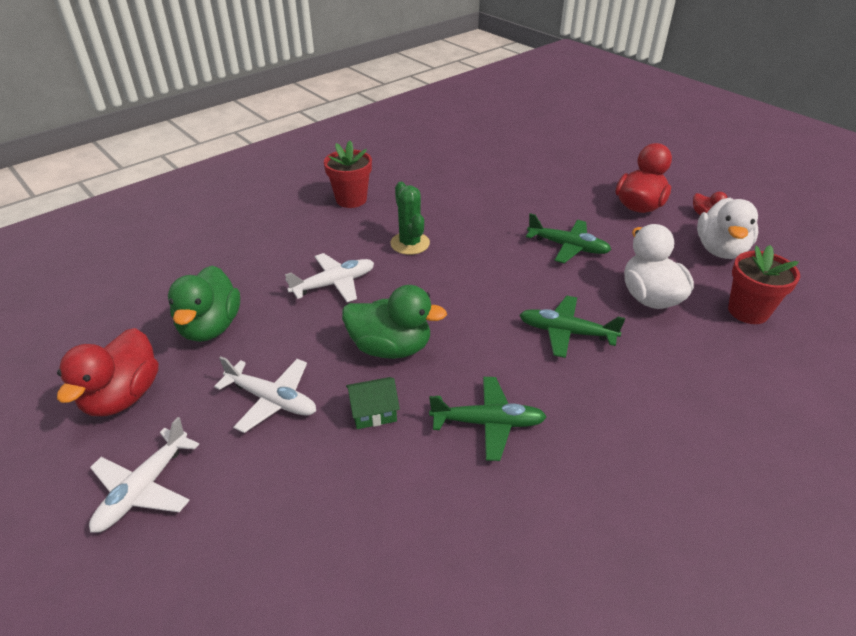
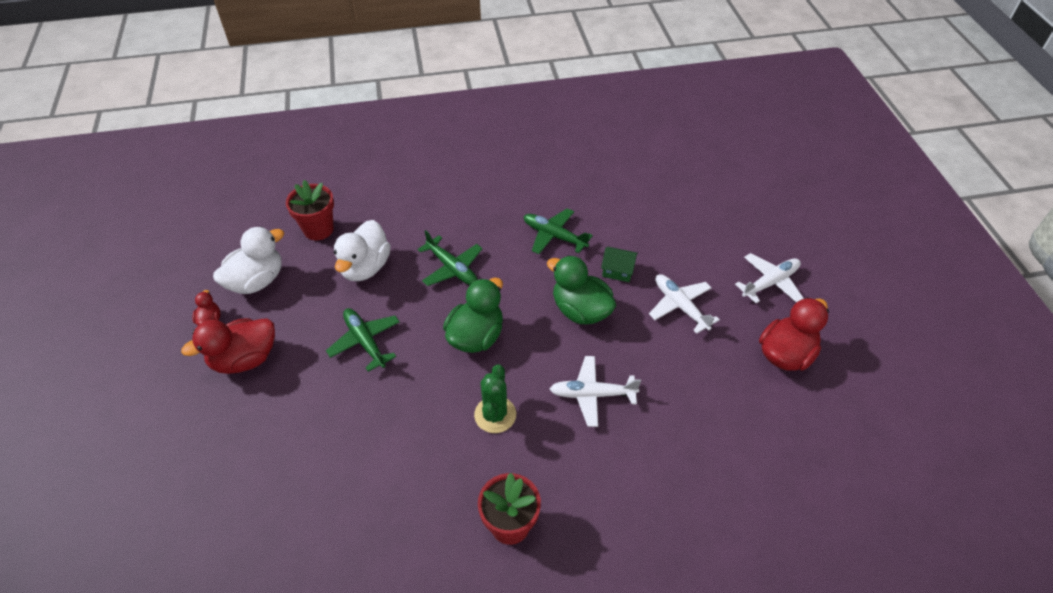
camera: 150 degrees left, 10 degrees up
green duck [168,266,240,342] -> green duck moved to [443,278,503,353]

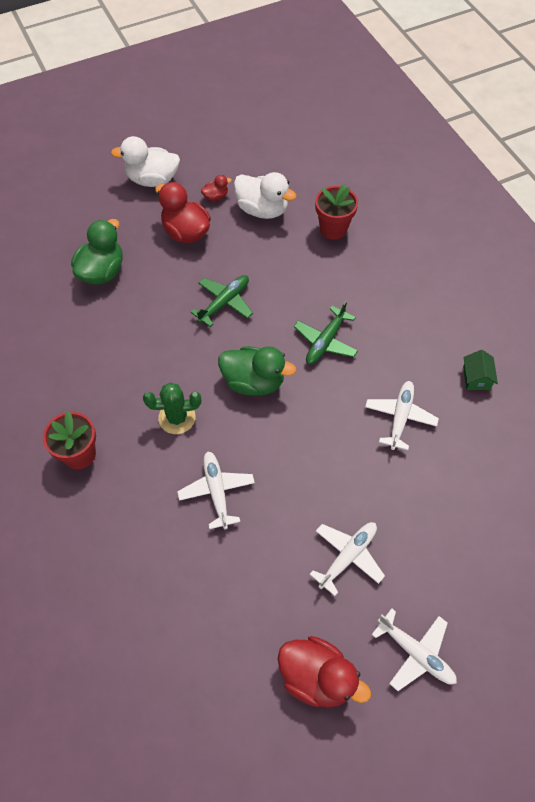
camera: 75 degrees right, 10 degrees up
white duck [334,220,391,281] -> white duck moved to [111,136,180,187]
green plane [524,208,593,254] -> white plane [365,381,439,450]
green duck [547,255,616,324] -> green duck moved to [71,219,123,285]
green house [601,247,638,282] -> green house moved to [463,350,498,390]

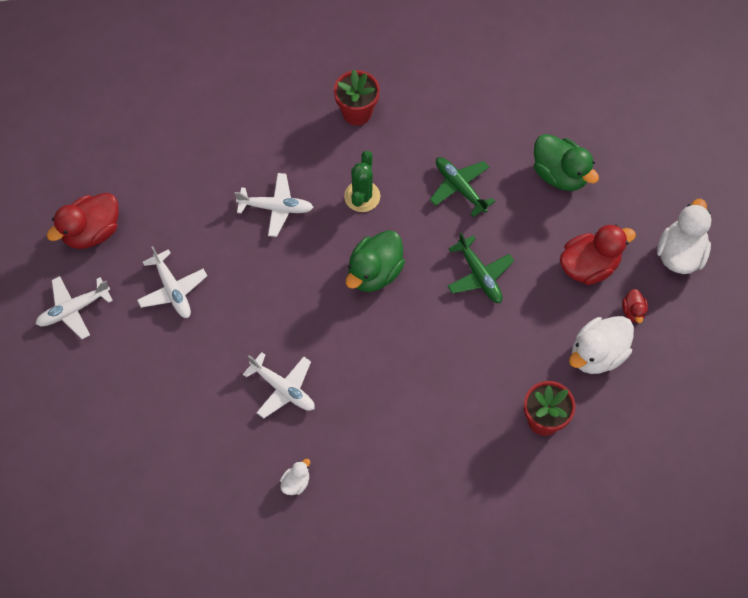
camera: 110 degrees right, 5 degrees up
green plane [294,301,358,365] -> green plane moved to [430,157,495,217]
green house [463,350,498,390] -> white duck [280,459,310,495]

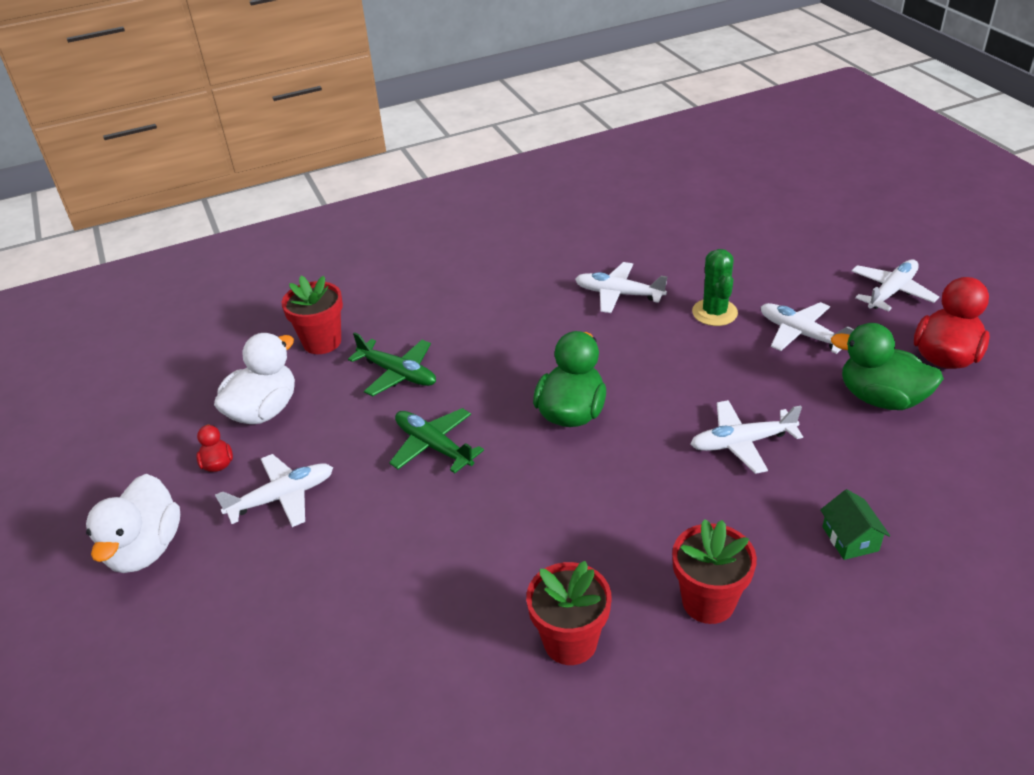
camera: 165 degrees right, 25 degrees down
white duck [280,459,310,495] -> none
green cactus [344,151,380,212] -> green cactus moved to [692,249,738,326]
green plane [430,157,495,217] -> green plane moved to [348,332,436,396]
green duck [534,134,599,191] -> green duck moved to [831,323,944,410]
red duck [560,225,636,285] -> white plane [215,454,333,527]
none -> red flower pot [526,561,612,665]
none -> green house [820,489,890,560]

